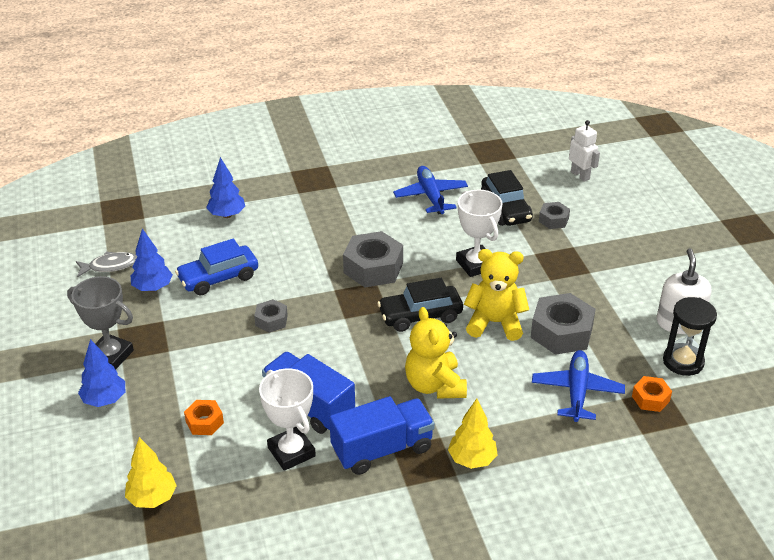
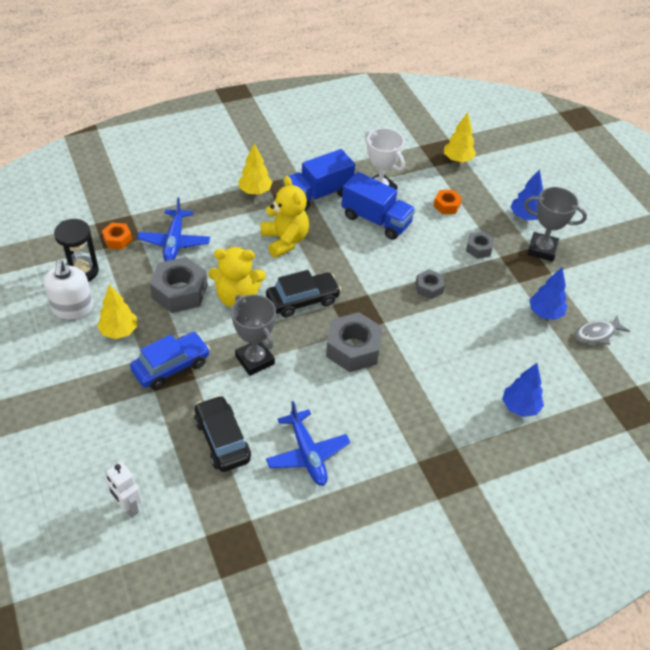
camera: 170 degrees right, 10 degrees up
blue car [175,238,258,296] -> blue car moved to [130,332,210,390]
white trophy [456,190,502,277] -> grey trophy [231,295,276,376]
grey nut [539,202,570,229] -> grey nut moved to [466,231,494,259]
none -> yellow tree [97,284,137,339]

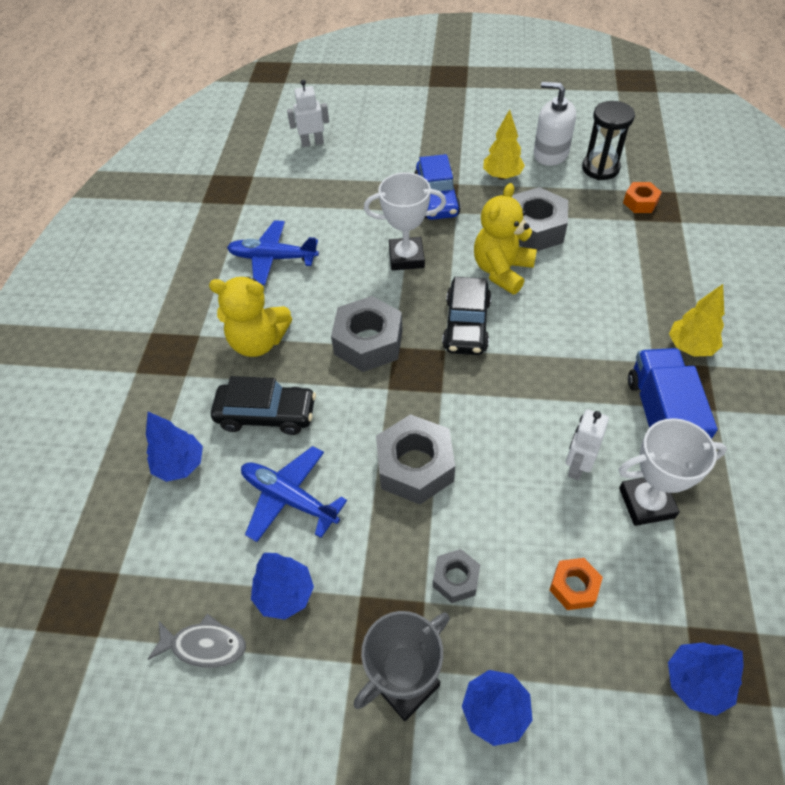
camera: 125 degrees right, 5 degrees up
blue plane [137,198,210,261] -> blue plane moved to [241,446,347,542]
black car [194,395,251,472] -> black car moved to [211,376,316,435]
grey trophy [231,295,276,376] -> white trophy [364,173,446,270]
yellow teddy bear [260,176,309,258] -> yellow teddy bear moved to [209,277,292,357]
blue truck [341,172,415,240] -> white robot [566,409,609,480]
grey nut [416,269,445,299] -> grey nut [376,414,455,504], size x1.86
yellow tree [444,112,476,163] -> blue tree [668,642,744,716]
grey fish [575,315,630,345] -> grey fish turned 90 degrees clockwise [148,613,246,668]

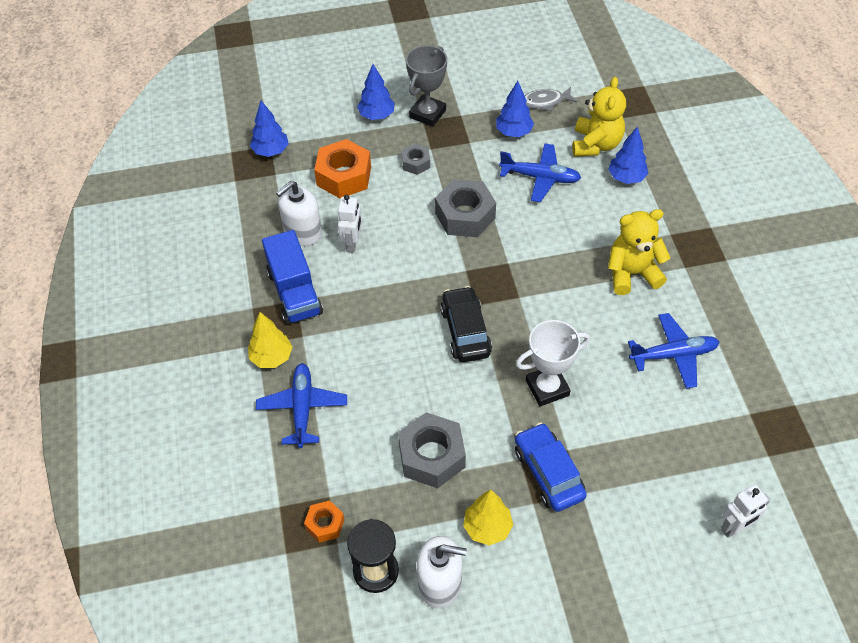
camera: 160 degrees right, 0 degrees up
black car [211,376,316,435] -> none
grey nut [331,296,403,372] -> none
yellow teddy bear [474,183,537,294] -> yellow teddy bear moved to [572,77,626,157]
orange nut [549,558,603,610] -> orange nut [314,139,371,198], size x1.86
white trophy [619,418,727,526] -> white soap dispenser [276,181,322,246]
none -> blue plane [256,363,347,448]

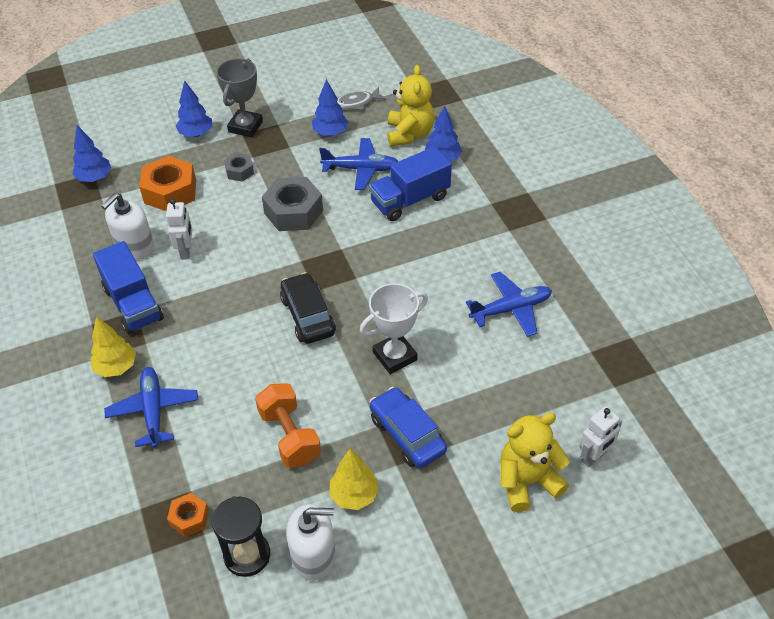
camera: 10 degrees left, 5 degrees down
grey nut [398,412,466,488] -> orange dumbbell [255,383,321,468]
yellow teddy bear [608,209,671,295] -> yellow teddy bear moved to [500,413,570,512]
none -> blue truck [369,146,452,221]

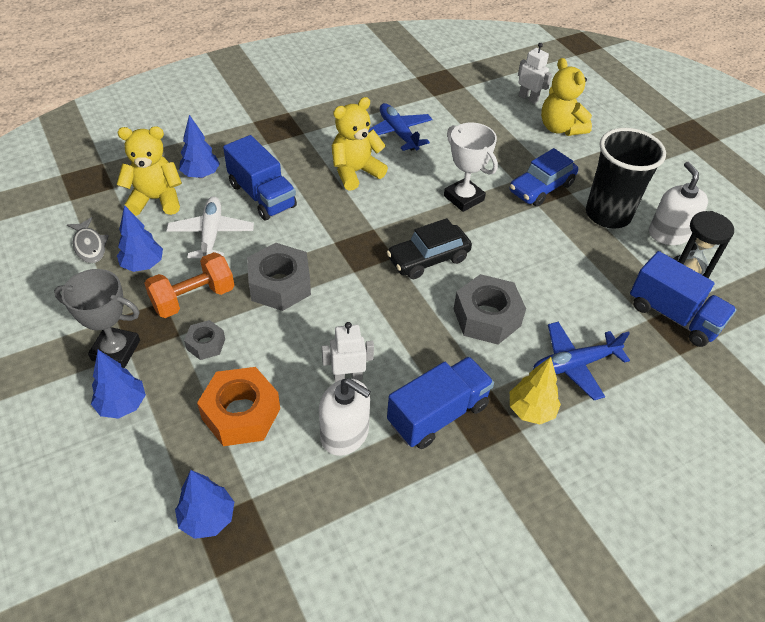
camera: 100 degrees left, 0 degrees up
orange nut [167,493,209,537] -> blue truck [630,251,737,347]
orange dumbbell [255,383,321,468] -> orange dumbbell moved to [144,252,235,318]
blue plane [319,138,398,190] -> white plane [166,196,254,258]
yellow tree [330,448,379,510] -> black cup [586,128,666,229]
none -> yellow teddy bear [332,97,388,191]
none -> grey nut [454,274,526,345]

